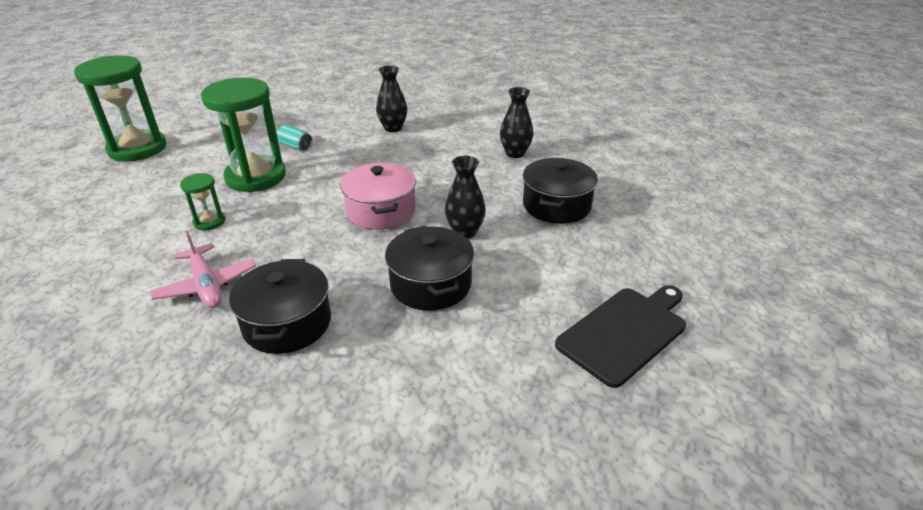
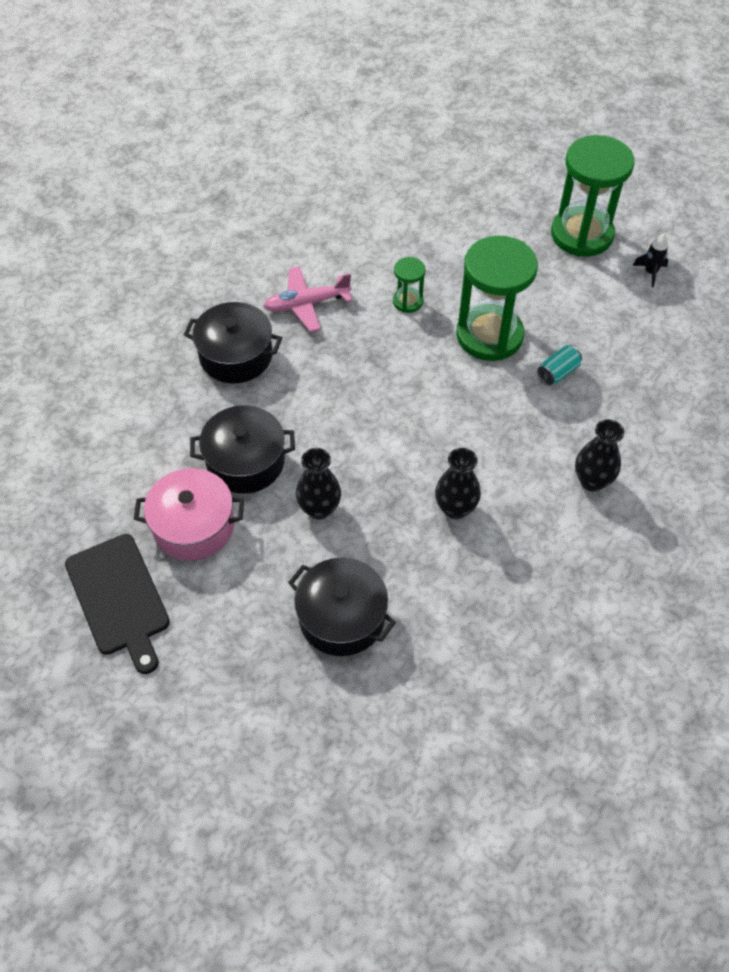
camera: 105 degrees right, 20 degrees up
pink pot [340,163,416,230] -> pink pot moved to [134,468,244,561]
black vase [500,87,533,158] -> black vase moved to [435,448,481,519]
none -> black rocket [633,234,668,287]

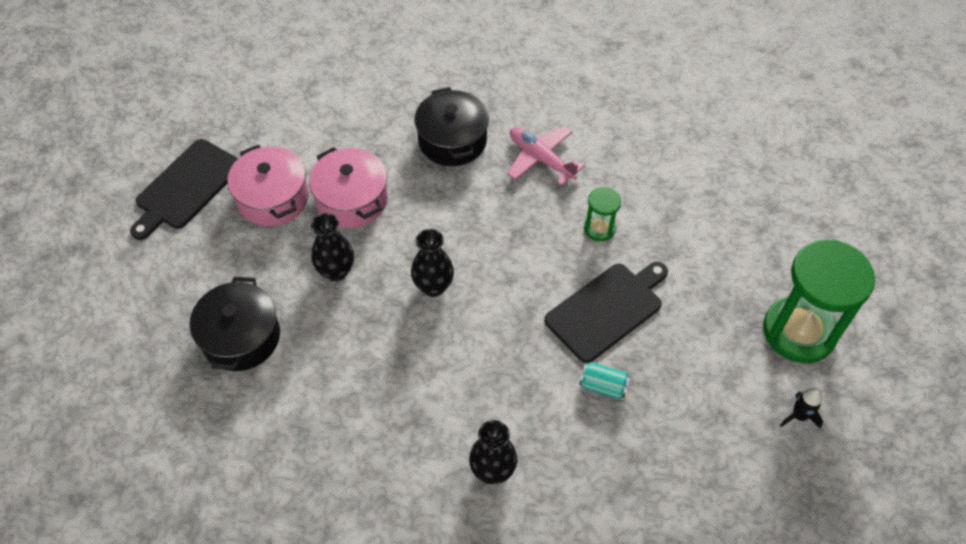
camera: 60 degrees right, 0 degrees up
black pot [190,405,295,494] -> pink pot [309,147,388,228]
black vase [435,448,481,519] -> black vase moved to [411,229,454,297]
green hourglass [456,236,538,361] -> black cutting board [544,262,668,363]

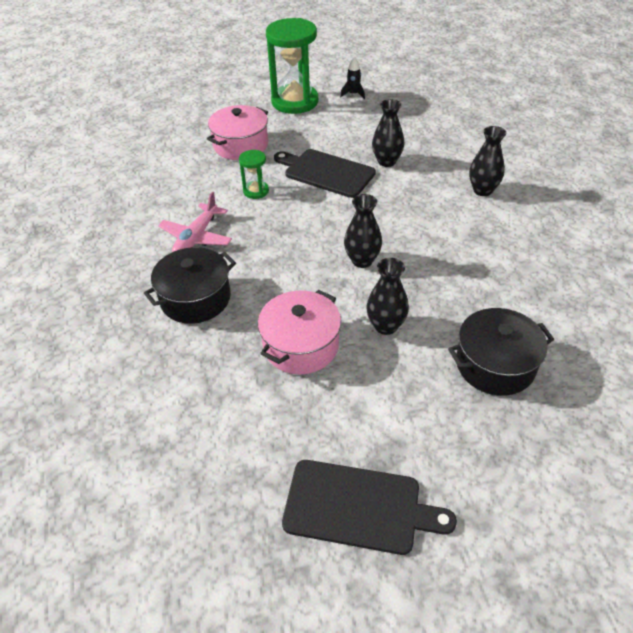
camera: 110 degrees left, 10 degrees down
pink pot [227,144,309,226] -> pink pot moved to [207,105,268,160]
turquoise can [579,362,630,399] -> black vase [372,99,405,167]

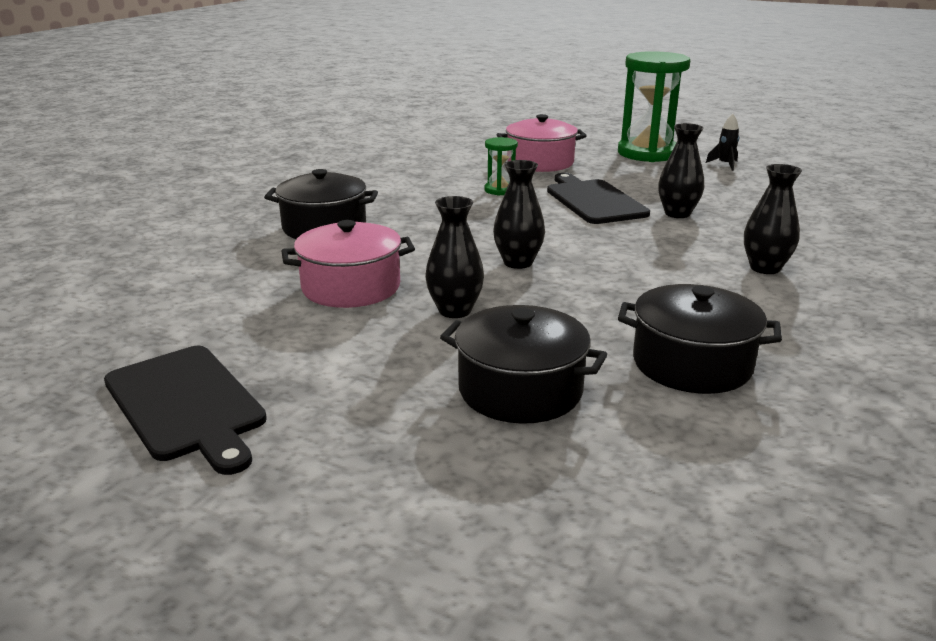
camera: 40 degrees right, 20 degrees down
pink plane [158,191,232,252] -> none
none -> black pot [618,284,782,394]

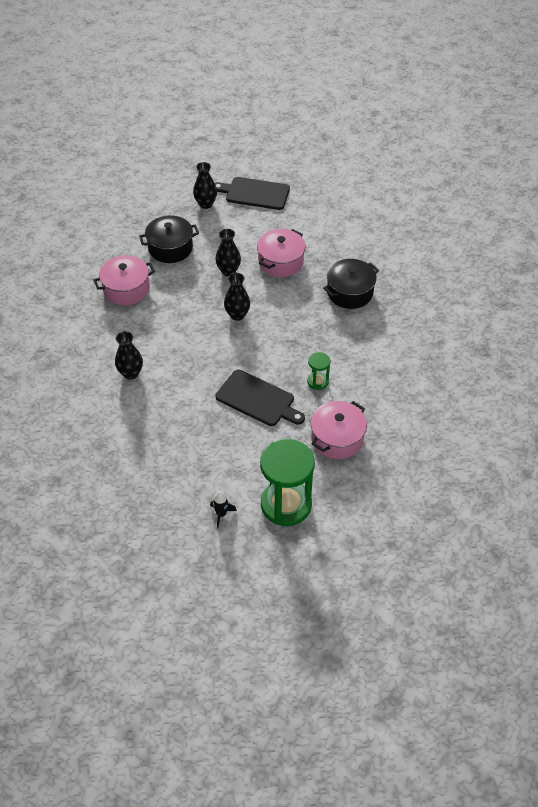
camera: 140 degrees right, 25 degrees up
black pot [618,284,782,394] -> pink pot [93,255,155,305]
black vase [658,123,704,218] -> black vase moved to [193,162,217,209]

